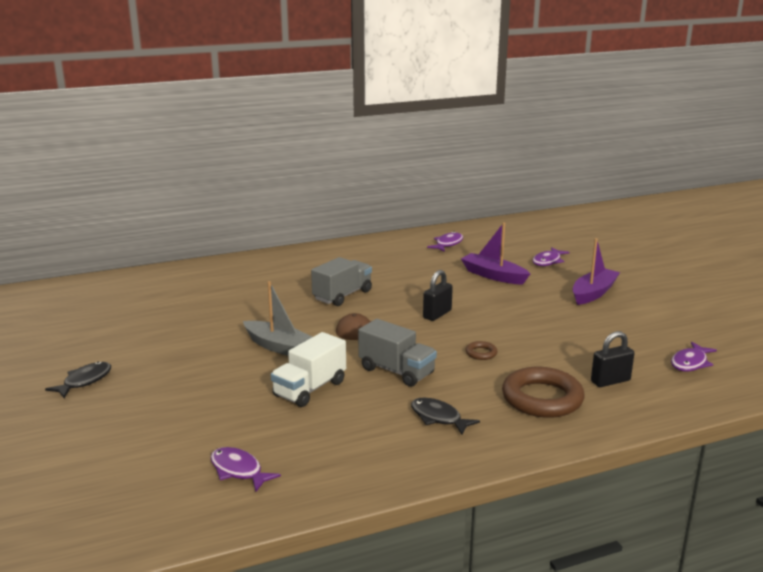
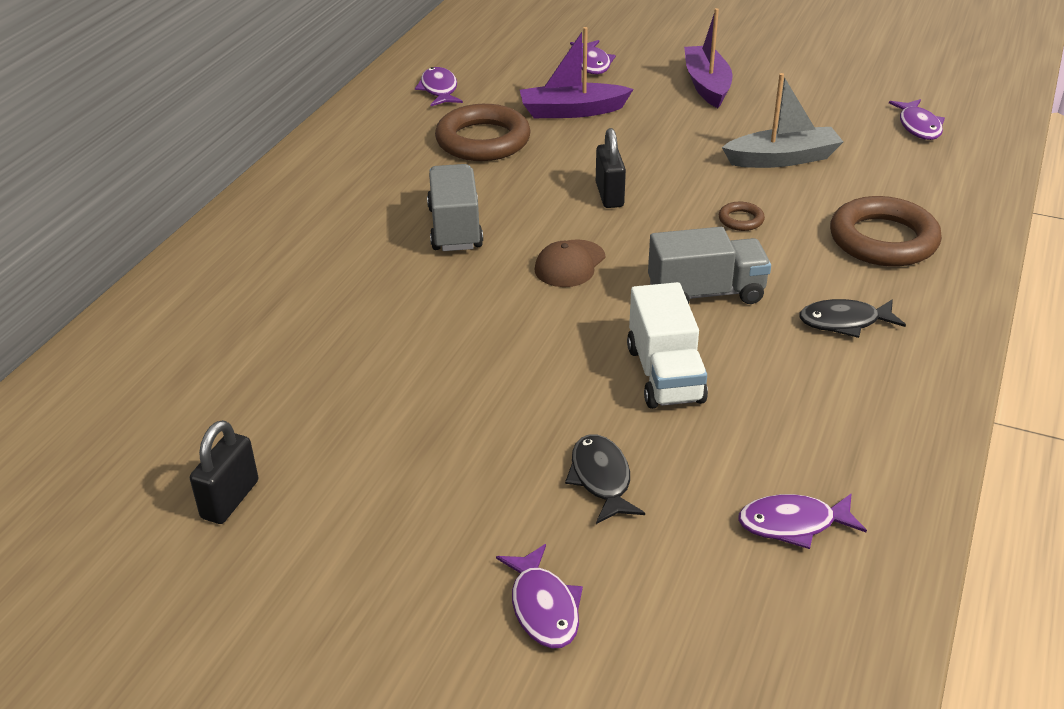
camera: 45 degrees left, 15 degrees up
black fish [45,361,111,398] -> black fish moved to [565,434,645,524]
grey boat [243,281,312,356] -> grey boat moved to [722,73,843,168]
black padlock [591,331,634,387] -> black padlock moved to [190,420,258,524]
none -> brown ring [435,104,531,161]
none -> purple fish [496,544,583,648]

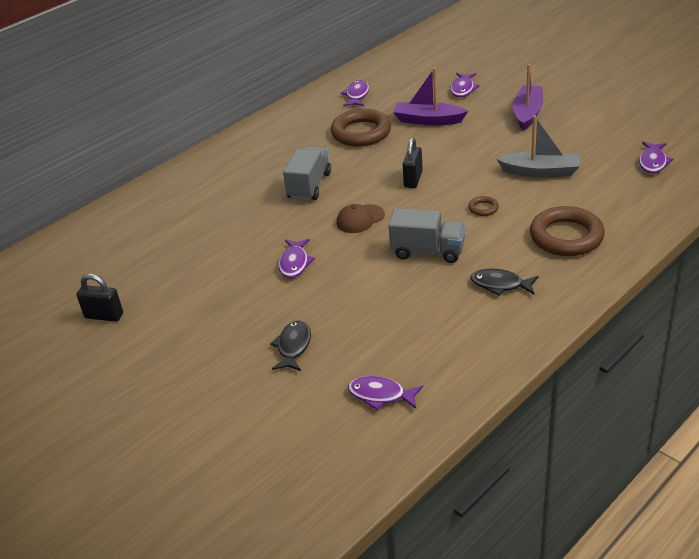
camera: 25 degrees right, 0 degrees up
black padlock [190,420,258,524] -> black padlock turned 60 degrees clockwise [76,274,123,322]
purple fish [496,544,583,648] -> purple fish moved to [278,239,315,278]
white truck [627,282,708,409] -> none

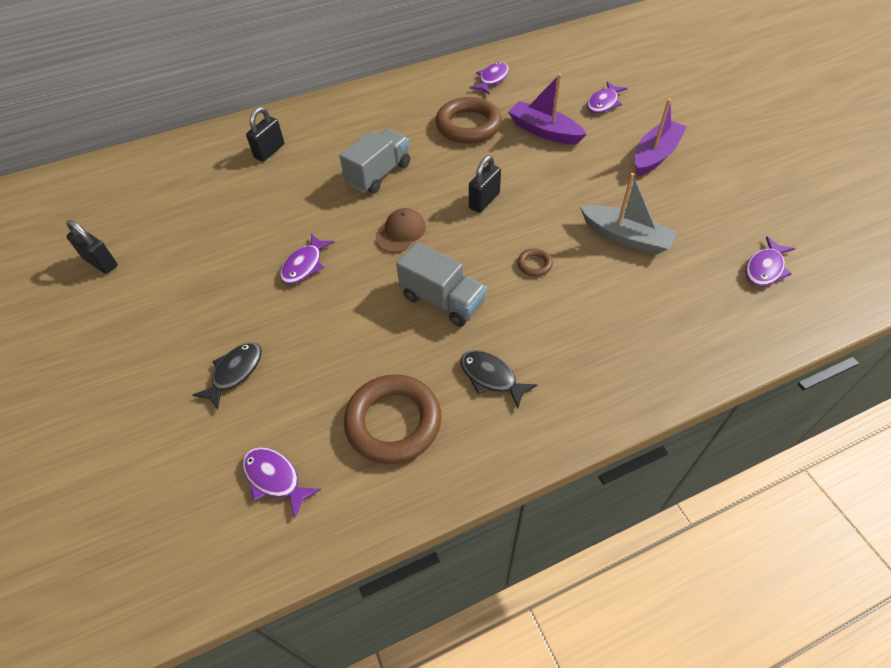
camera: 20 degrees right, 15 degrees up
brown cap [337,204,385,233] -> brown cap turned 135 degrees clockwise [376,208,426,253]
brown ring [530,206,605,256] -> brown ring moved to [344,374,441,464]
none -> black padlock [246,107,284,162]

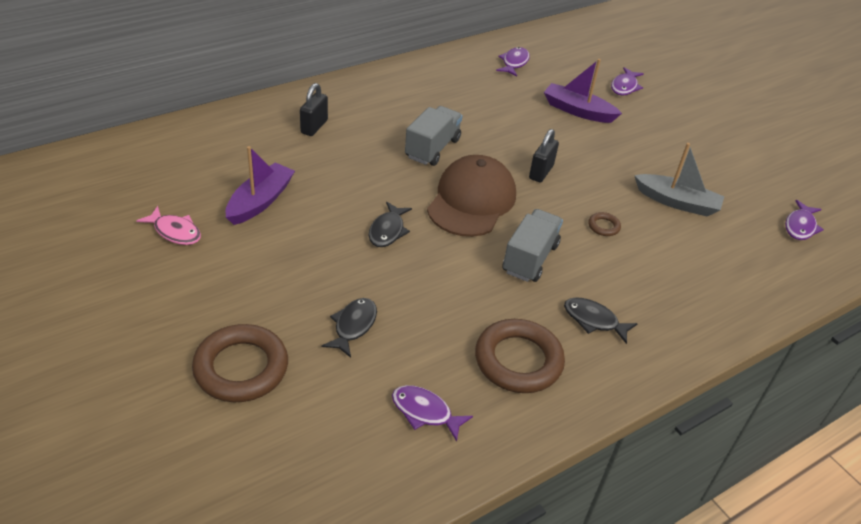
camera: 15 degrees left, 10 degrees down
black padlock [66,220,118,274] -> pink fish [136,206,201,245]
purple fish [280,234,335,284] -> black fish [369,202,412,247]
brown cap [376,208,426,253] -> brown cap [427,155,516,237], size x1.99
grey truck [396,242,487,327] -> grey truck turned 90 degrees counterclockwise [502,209,563,282]
brown ring [436,97,502,143] -> brown ring moved to [192,324,288,402]
purple boat [635,99,687,176] -> purple boat moved to [225,146,295,225]

